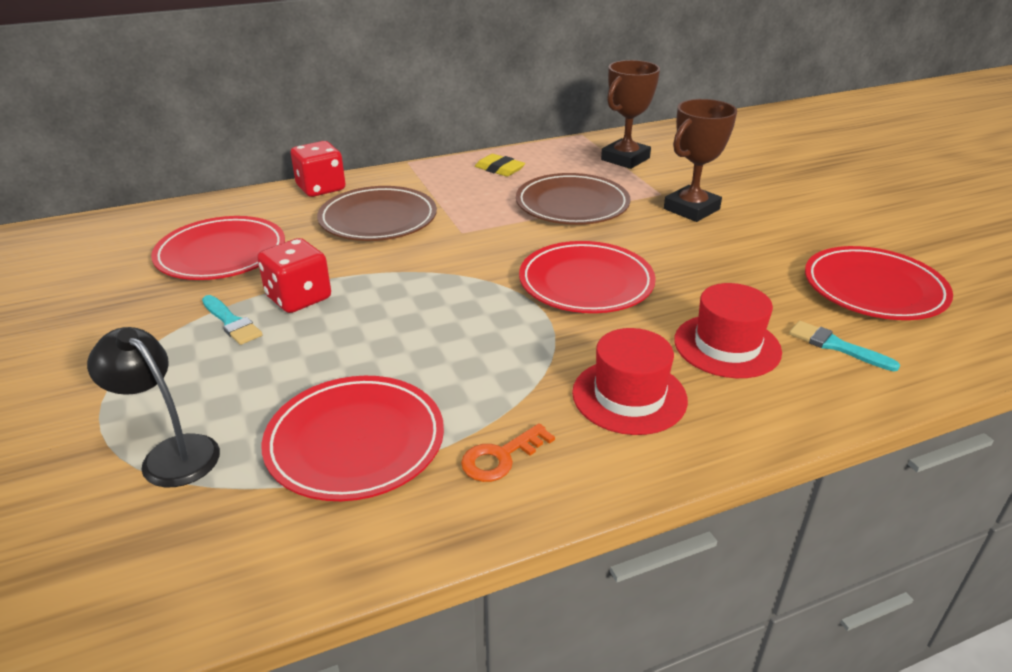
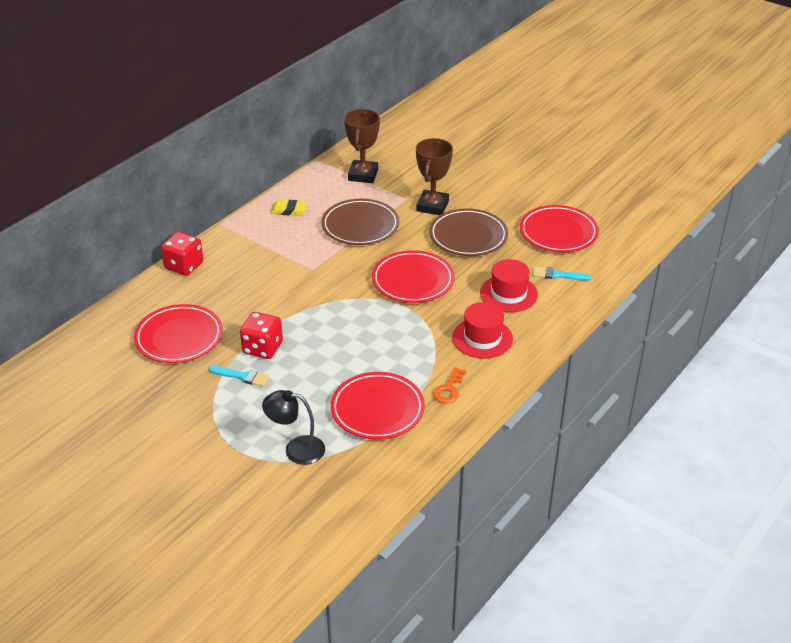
camera: 30 degrees left, 5 degrees up
brown plate [317,186,437,241] -> brown plate moved to [429,208,508,256]

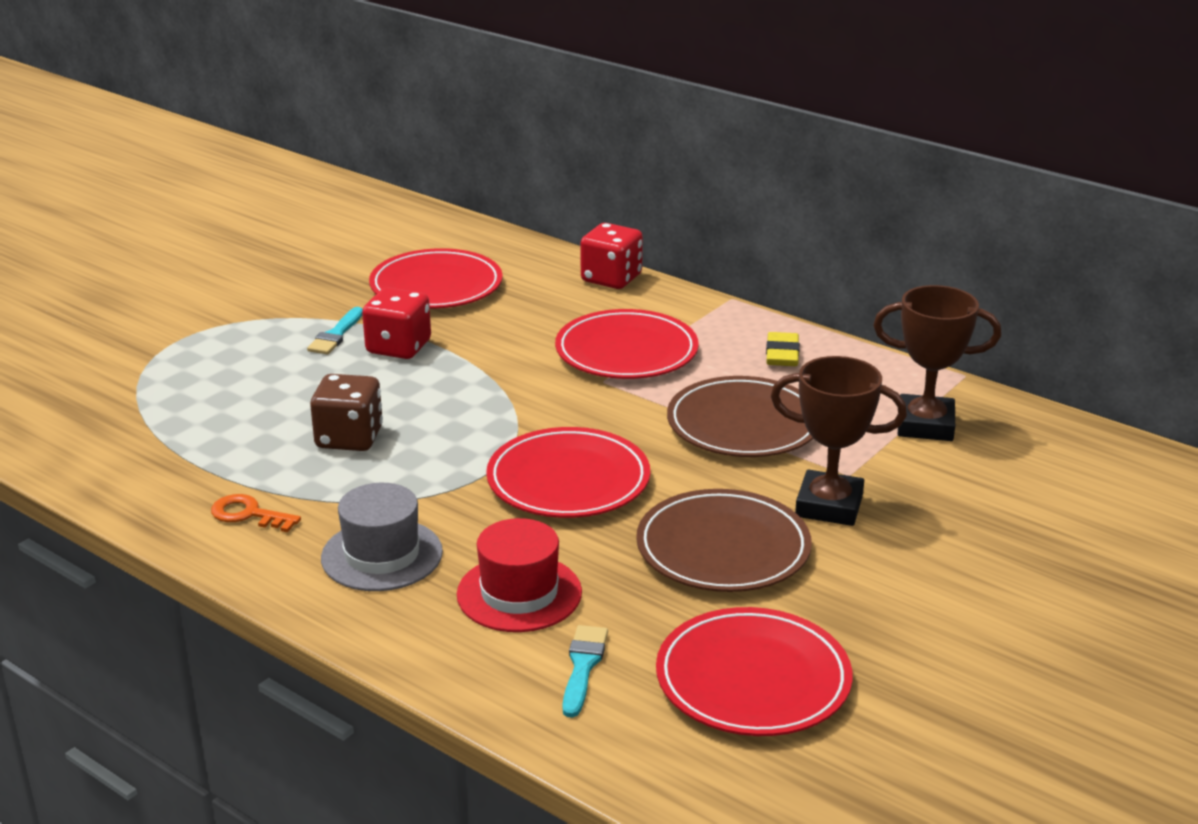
camera: 90 degrees right, 10 degrees down
black lamp [262,390,325,465] -> none
red plate [330,372,425,439] -> red plate moved to [555,309,699,379]
red hat [452,302,513,359] -> grey hat [321,483,443,591]
none -> brown dice [310,374,383,451]

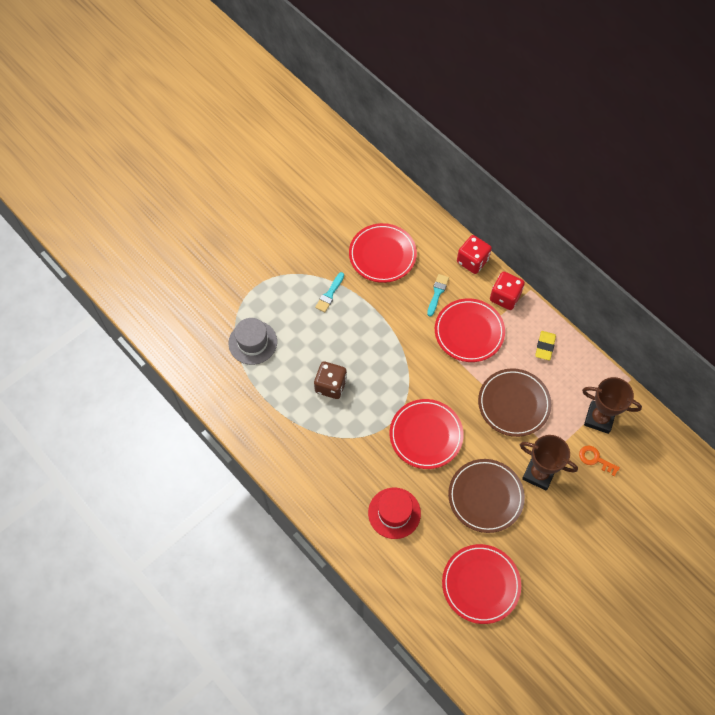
camera: 10 degrees right, 35 degrees up
orange key [211,494,301,532] -> orange key moved to [579,446,620,477]
grey hat [321,483,443,591] -> grey hat moved to [228,318,277,365]
red dice [362,287,431,359] -> red dice moved to [490,272,525,310]
turquoise brush [562,625,608,718] -> turquoise brush moved to [427,274,449,317]

